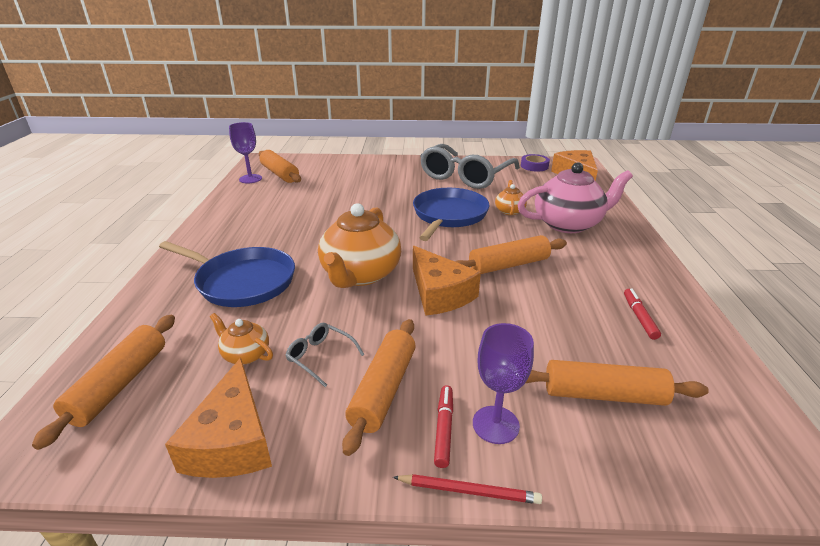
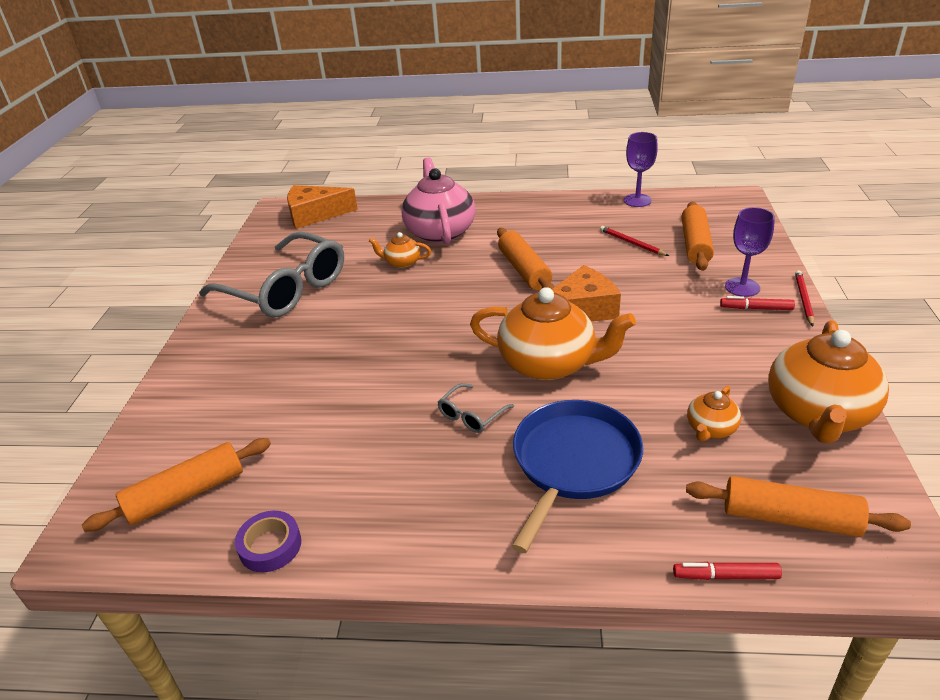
camera: 85 degrees left, 5 degrees up
orange cheese [165,358,272,478] -> orange teapot [768,320,889,444]
purple goblet [229,122,262,183] -> purple goblet moved to [624,132,658,207]
grey glasses [285,323,365,387] -> grey glasses moved to [438,383,514,433]
orange rolling pin [342,319,416,456] -> none
blue pan [413,188,490,241] -> none
purple tape [521,154,550,172] -> purple tape moved to [235,511,301,572]
red marker [624,289,661,340] -> red marker moved to [673,562,782,580]
none -> red pencil [600,226,669,256]

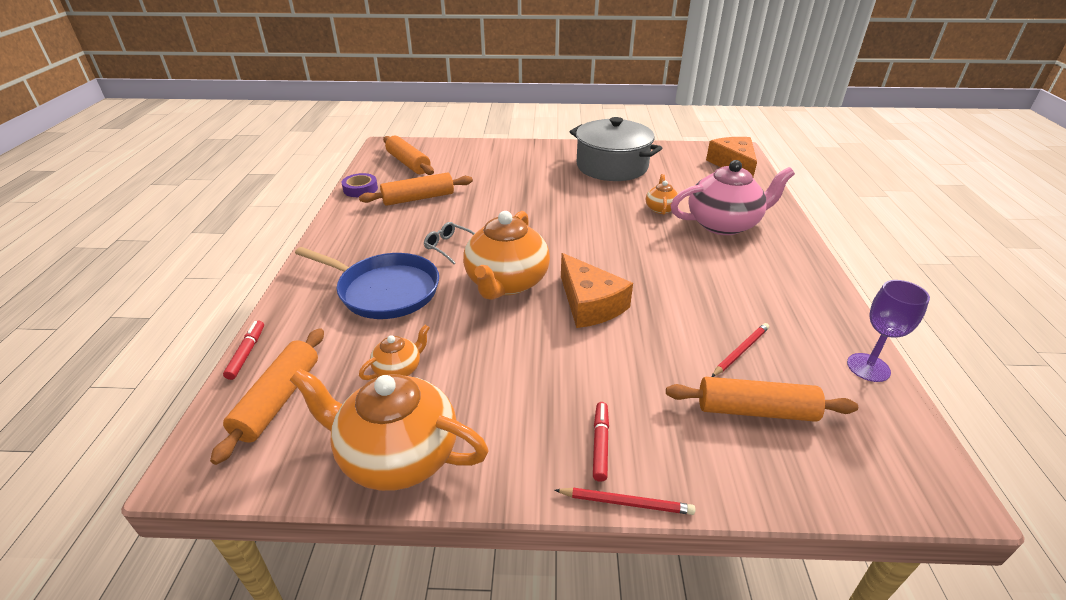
camera: 85 degrees right, 0 degrees up
grey glasses [199,232,344,317] -> grey pot [570,117,662,181]
orange rolling pin [497,228,554,290] -> orange rolling pin moved to [359,173,473,206]
orange teapot [687,386,741,441] -> orange teapot turned 105 degrees clockwise [359,325,430,380]
purple goblet [725,207,775,297] -> none

